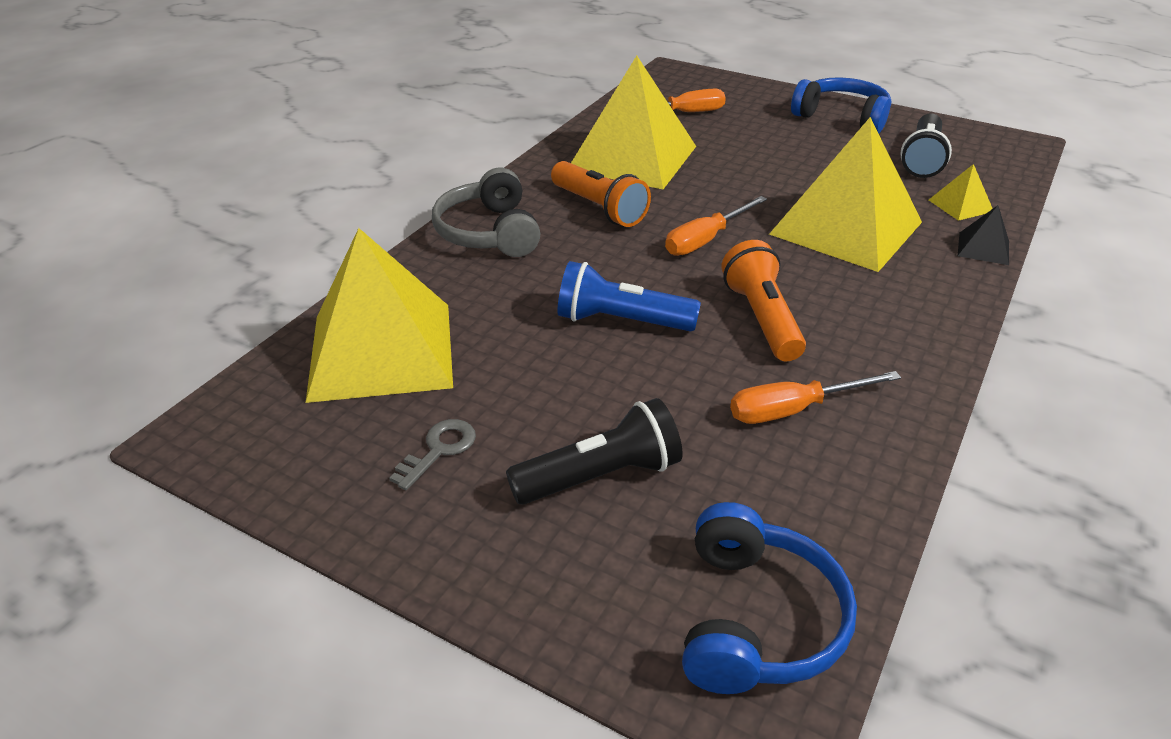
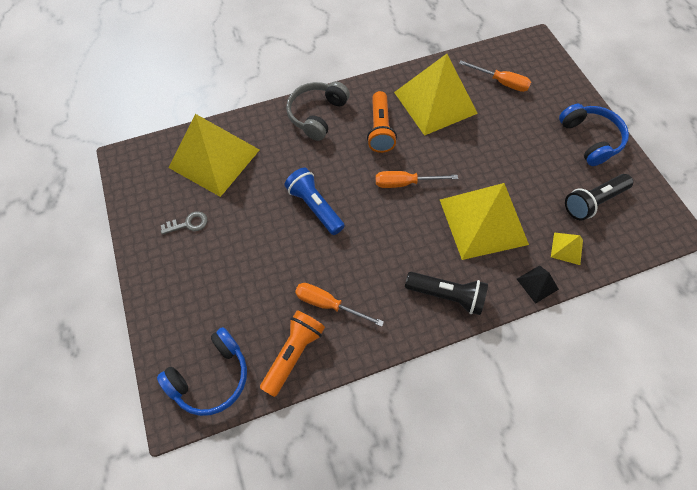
camera: 40 degrees right, 25 degrees up
black flashlight [506,398,683,505] -> black flashlight moved to [405,272,488,315]
orange flashlight [721,240,806,361] -> orange flashlight moved to [260,310,325,397]

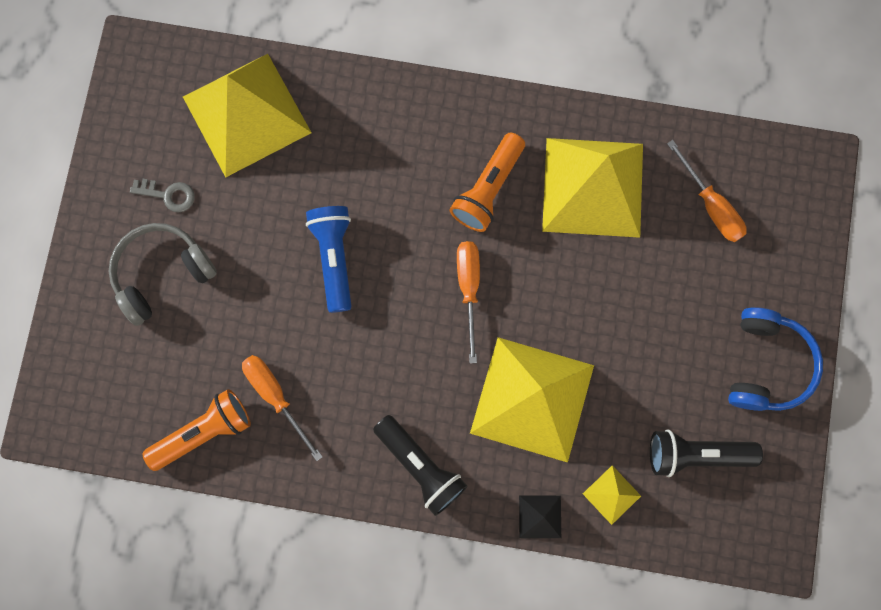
camera: 30 degrees right, 15 degrees up
blue headphones [157,327,247,416] -> none
grey headphones [286,81,350,141] -> grey headphones moved to [109,223,217,326]
orange screwdriver [376,171,458,188] -> orange screwdriver turned 60 degrees clockwise [457,241,480,363]

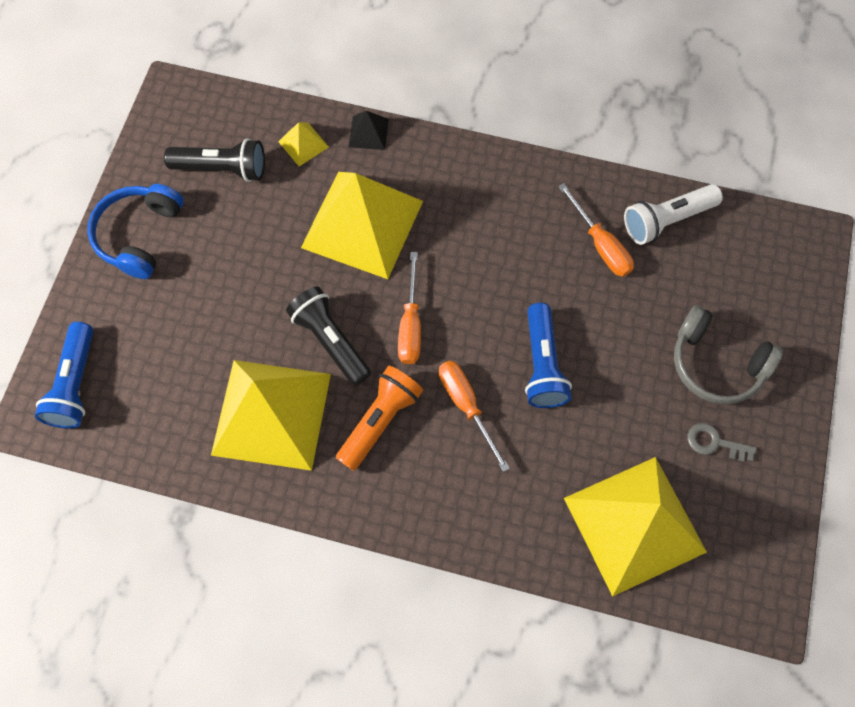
camera: 175 degrees left, 10 degrees down
grey headphones [109,223,217,326] -> grey headphones turned 60 degrees clockwise [674,305,783,405]
orange flashlight [142,389,251,471] -> white flashlight [624,184,723,245]
black flashlight [373,415,467,516] -> black flashlight moved to [286,286,371,386]
orange screwdriver [667,140,747,242] -> orange screwdriver moved to [439,361,510,472]
none -> blue flashlight [35,322,93,428]

